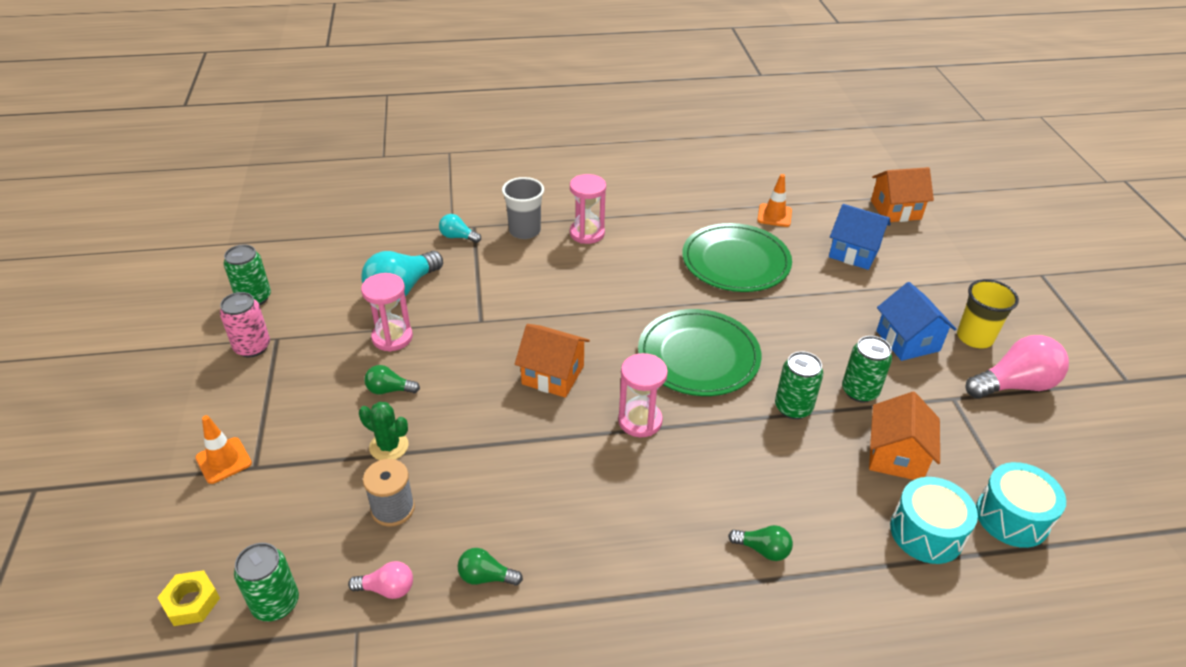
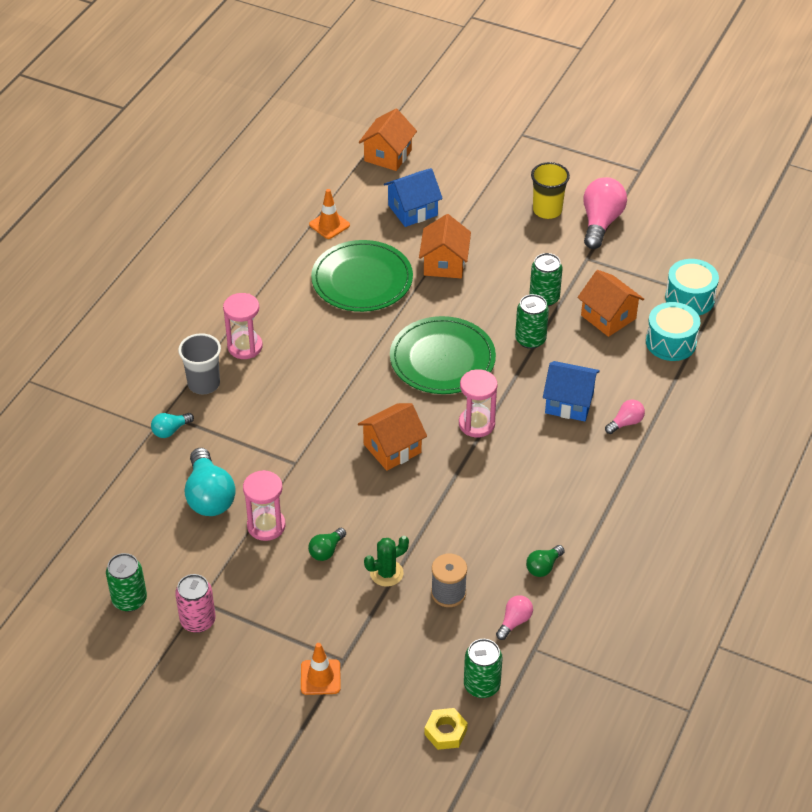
camera: 55 degrees left, 5 degrees up
green light bulb [728,525,793,561] -> pink light bulb [605,400,645,434]
blue house [876,282,956,361] -> blue house moved to [543,361,600,421]
none -> orange house [419,214,471,278]

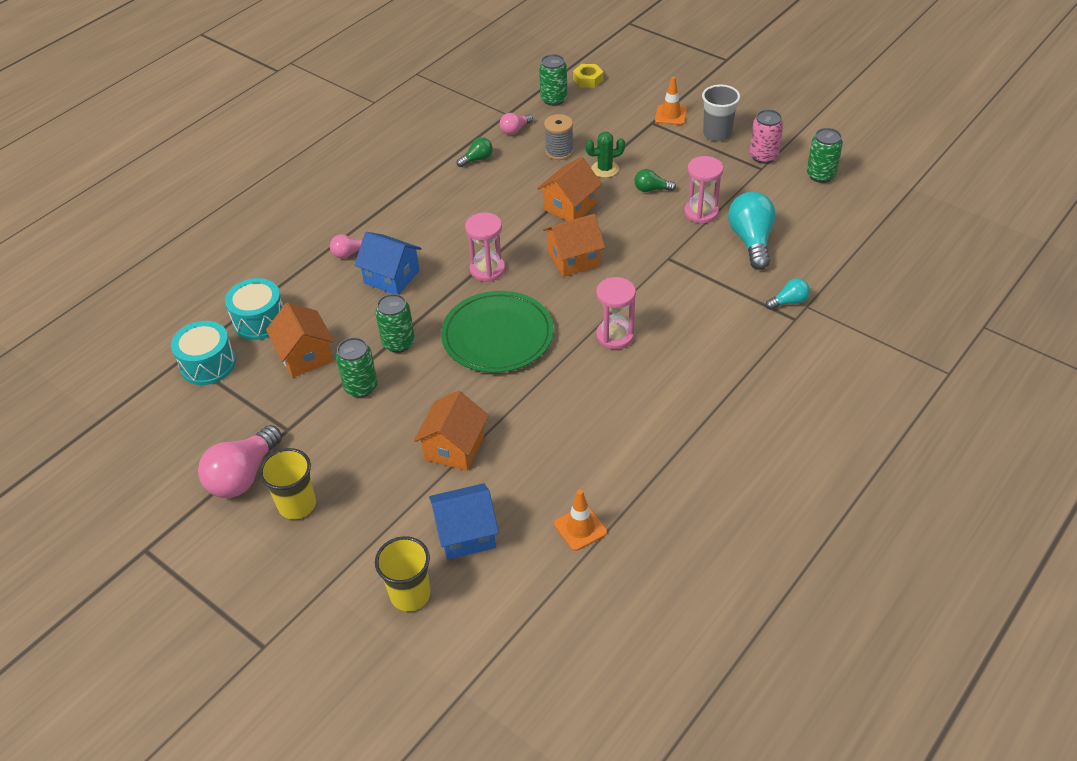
camera: 165 degrees left, 0 degrees up
grey cup [178,333,221,394] -> grey cup moved to [702,85,740,141]
pink hourglass [223,293,263,359] -> pink hourglass moved to [596,277,636,349]
green light bulb [308,528,346,561] -> green light bulb turned 135 degrees counterclockwise [634,169,676,192]
green plate [311,240,413,312] -> none
orange house [359,109,417,171] -> orange house moved to [537,157,602,221]
none -> yellow cup [375,536,431,612]

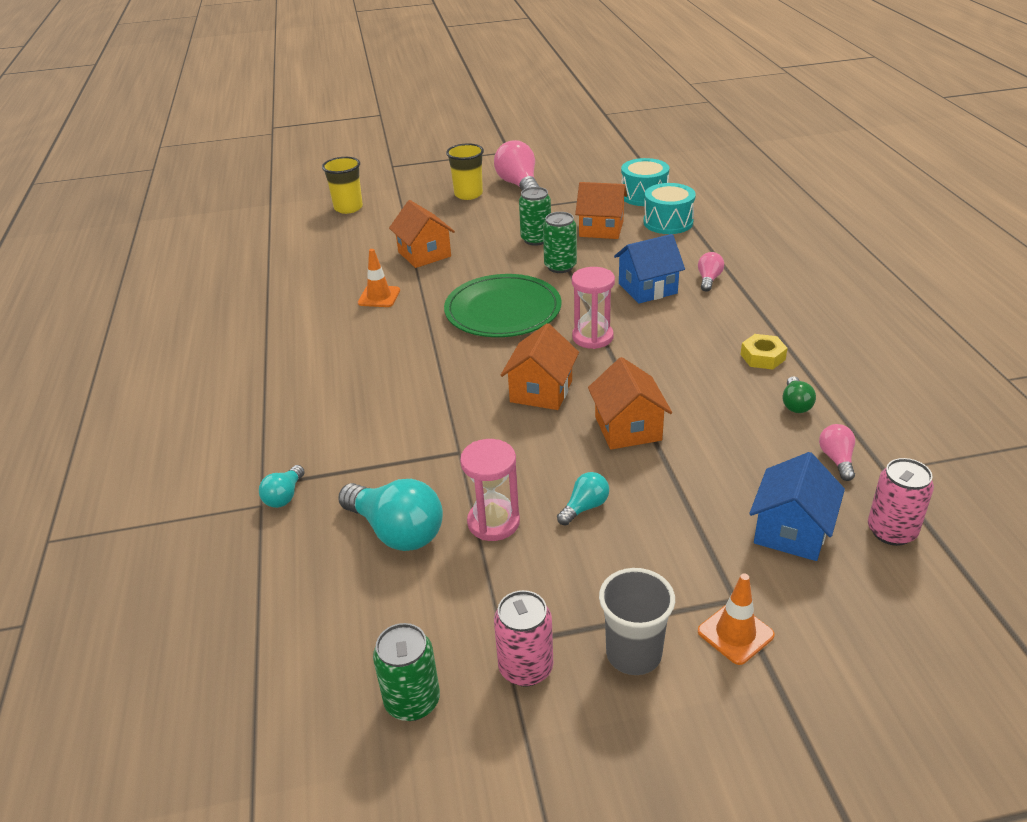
camera: 130 degrees right, 10 degrees down
blue house [429,483,499,560] -> blue house moved to [749,452,845,561]
green can [539,54,567,106] -> pink can [868,458,934,546]
grey spool [544,114,574,160] -> none
orange traffic cone [554,490,607,551] -> orange traffic cone moved to [358,249,400,307]
yellow nut [573,64,603,88] -> yellow nut moved to [740,334,787,370]
green cactus [585,132,625,178] -> none
pink hourglass [596,277,636,349] -> none
green light bulb [634,169,676,192] -> turquoise light bulb [557,472,609,525]

